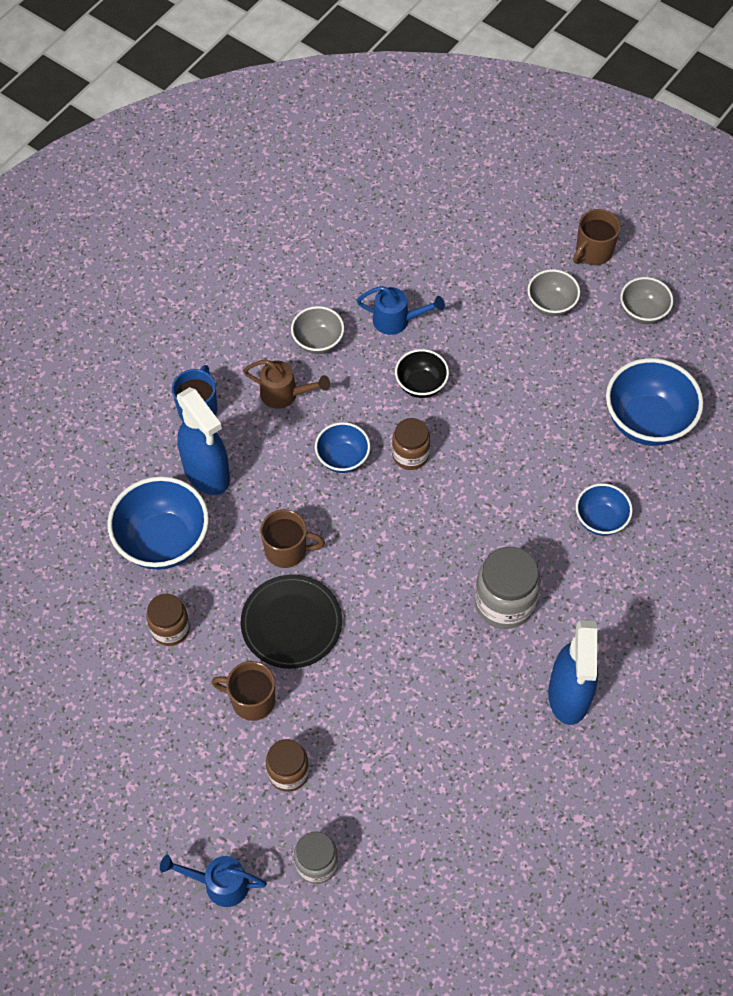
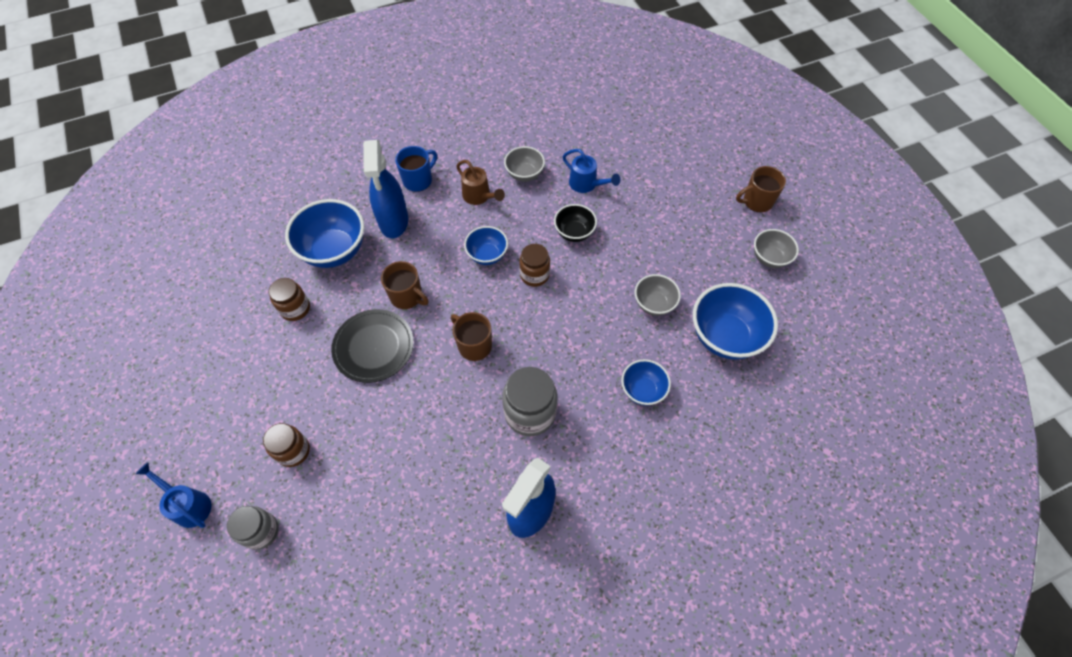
camera: 30 degrees right, 0 degrees up
brown mug [211,661,275,721] -> brown mug moved to [451,312,492,361]
grey bowl [528,269,580,316] -> grey bowl moved to [635,274,681,316]

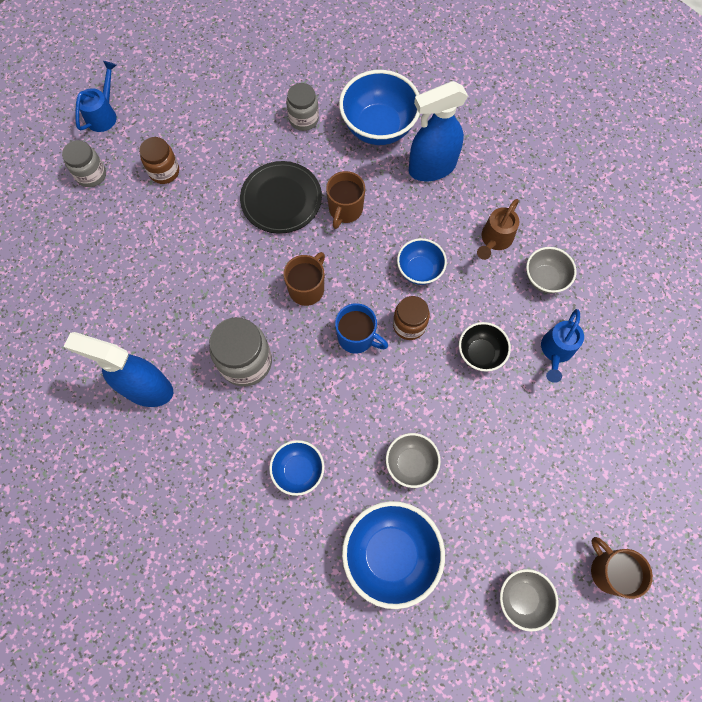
camera: 75 degrees right, 10 degrees up
brown jar [269,278,310,321] -> grey jar [286,83,319,131]
blue mug [395,146,437,192] -> blue mug moved to [335,303,388,354]

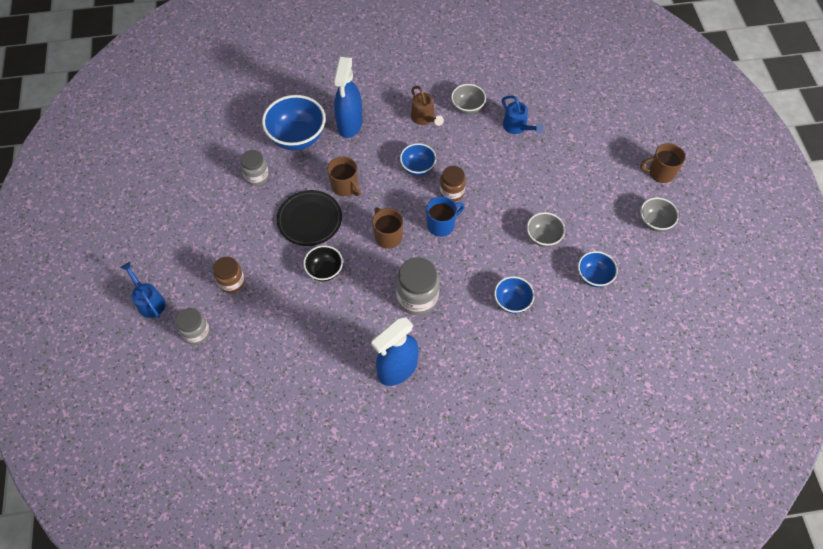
camera: 60 degrees left, 10 degrees down
blue bowl [342,501,445,609] -> blue bowl [578,251,618,287], size x0.57
black bowl [459,322,511,372] -> black bowl moved to [303,245,343,281]

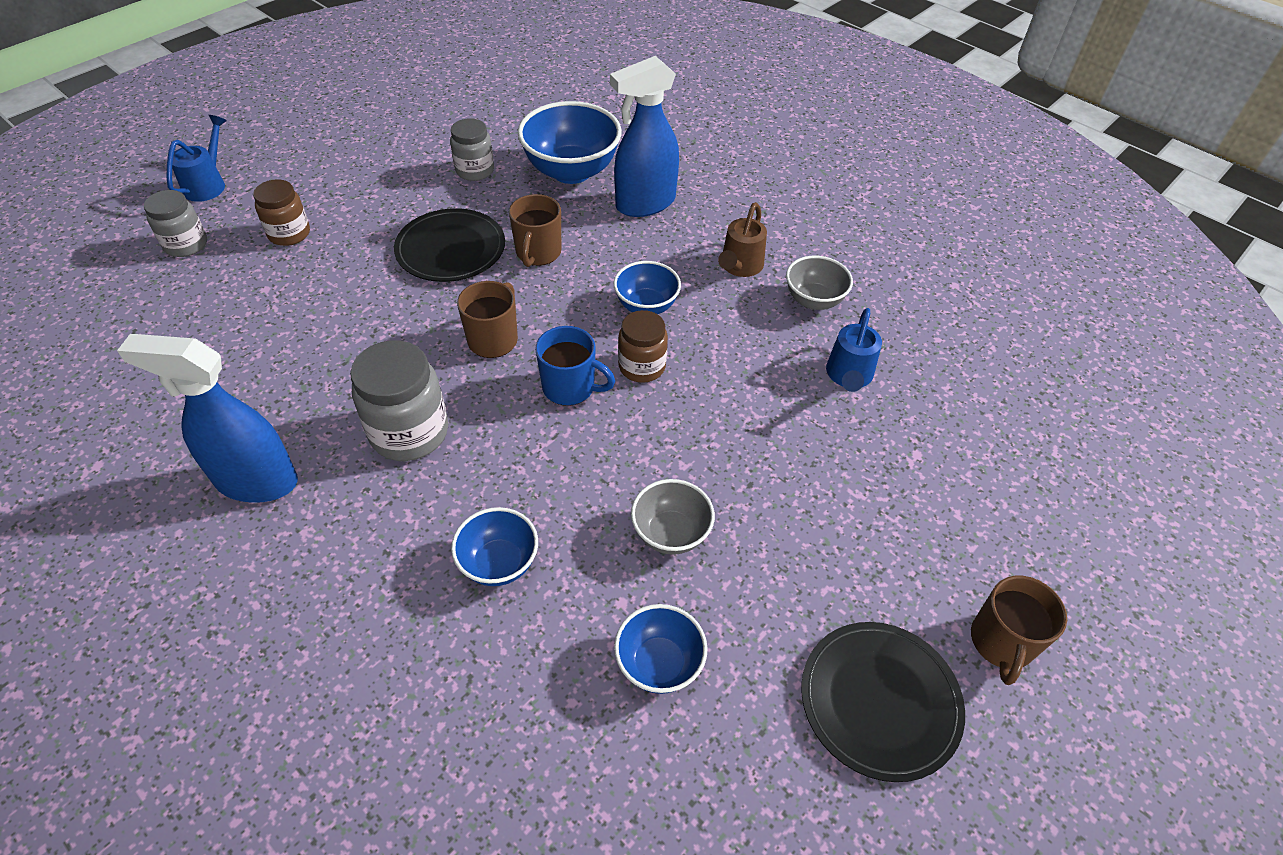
camera: 50 degrees right, 10 degrees down
black bowl [303,245,343,281] -> none
brown mug [640,143,686,183] -> brown mug turned 120 degrees counterclockwise [971,576,1067,685]
grey bowl [640,197,679,232] -> black plate [801,622,965,782]

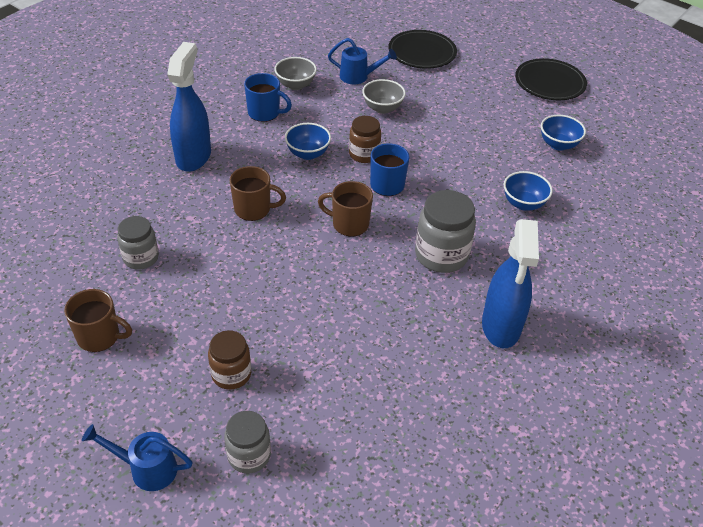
camera: 95 degrees left, 5 degrees down
black plate [394,208,505,282] -> black plate moved to [388,30,457,69]
blue bowl [518,101,622,184] -> none
blue spray bottle [610,56,679,217] -> blue spray bottle turned 135 degrees counterclockwise [167,42,211,172]
grey bowl [631,479,715,555] -> grey bowl moved to [362,79,406,114]
brown watering can [718,202,767,277] -> blue mug [244,73,292,122]
brown mug [971,576,1067,685] -> brown mug moved to [64,289,132,352]

